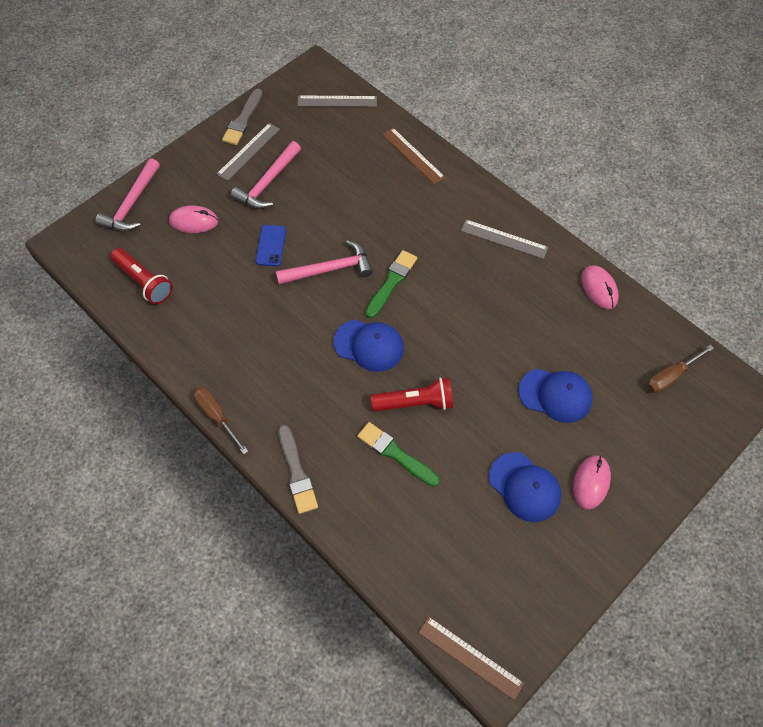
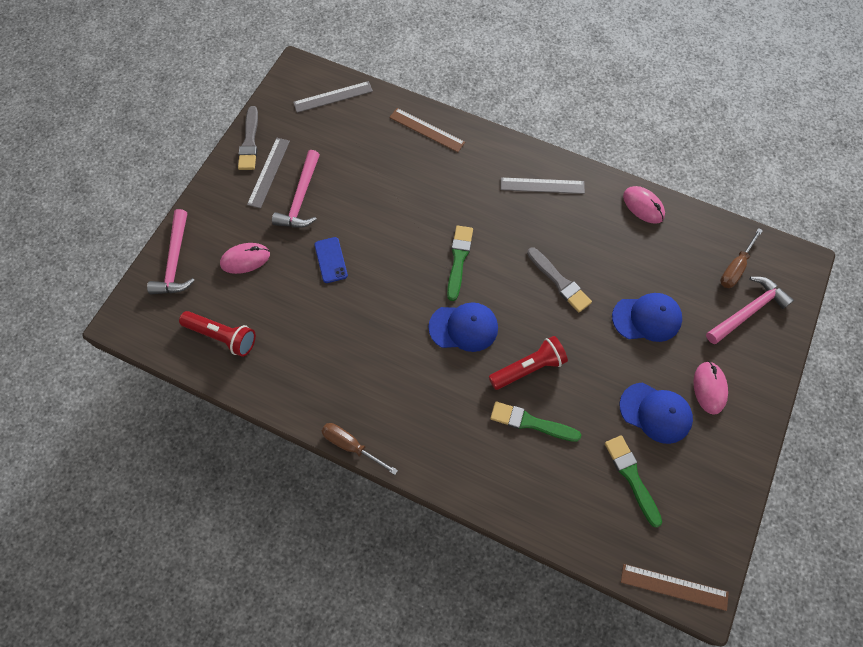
camera: 20 degrees left, 5 degrees up
pink hammer [276,240,373,285] -> pink hammer moved to [706,277,794,344]
grey brush [278,425,318,514] -> grey brush moved to [527,247,592,312]
none -> green brush [605,435,662,528]

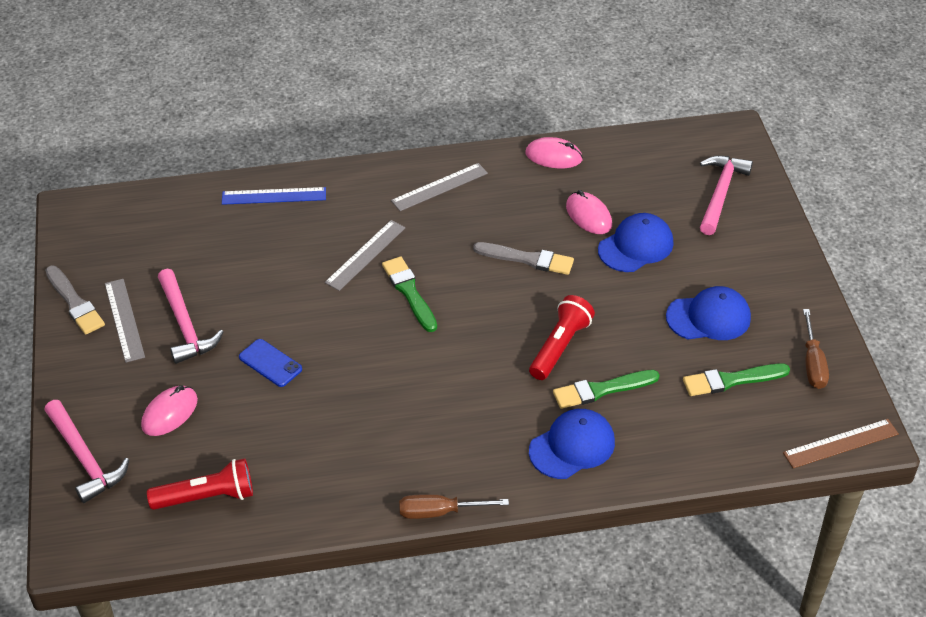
camera: 35 degrees left, 20 degrees down
grey ruler [293,81,373,113] -> grey ruler moved to [325,220,406,291]
brown ruler [389,108,465,152] -> blue ruler [222,187,326,205]
blue cap [428,302,498,352] -> blue cap moved to [529,409,615,479]
green brush [605,435,662,528] -> green brush turned 45 degrees counterclockwise [683,364,790,396]
pink mouse [694,361,728,415] -> pink mouse moved to [566,190,612,234]
brown screwdriver [720,228,763,288] -> brown screwdriver moved to [803,309,829,389]

